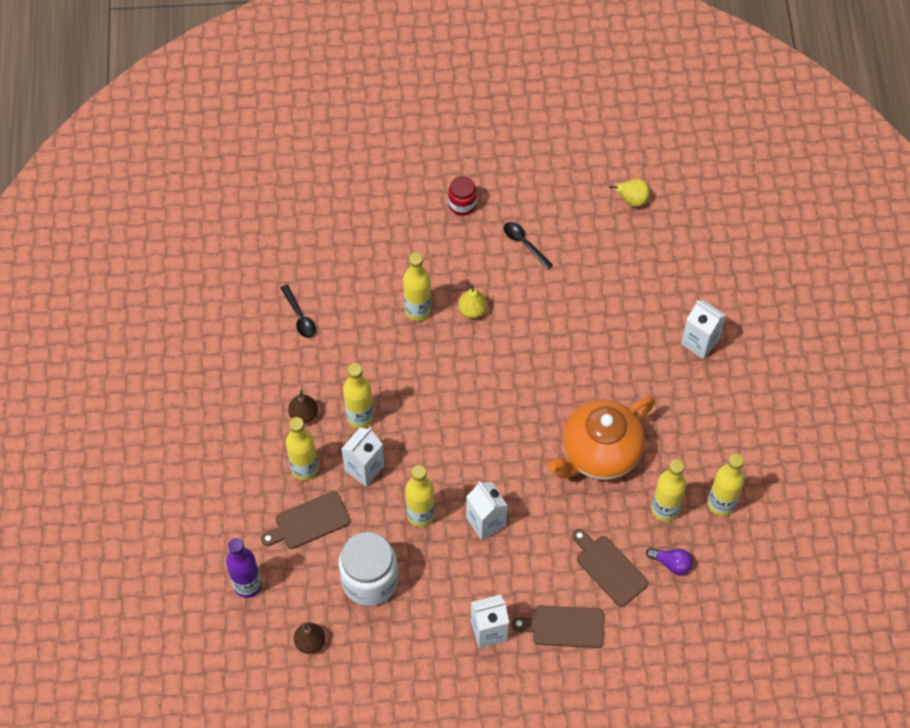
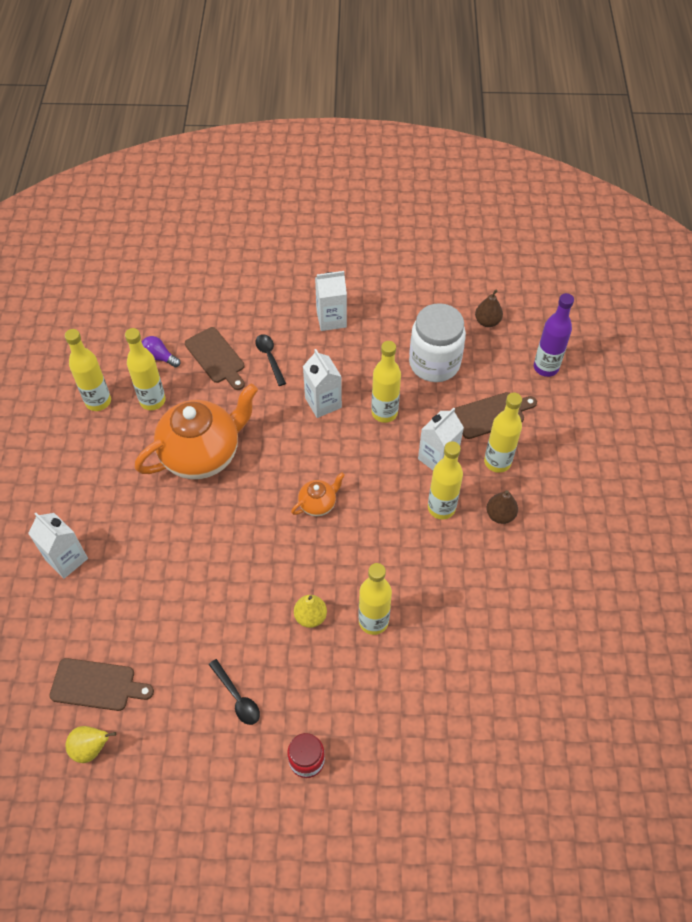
camera: 175 degrees left, 5 degrees down
black spoon [281,285,316,338] -> black spoon moved to [255,334,286,386]
brown cutting board [512,605,604,648] -> brown cutting board moved to [49,658,154,711]
none -> orange teapot [291,472,345,517]

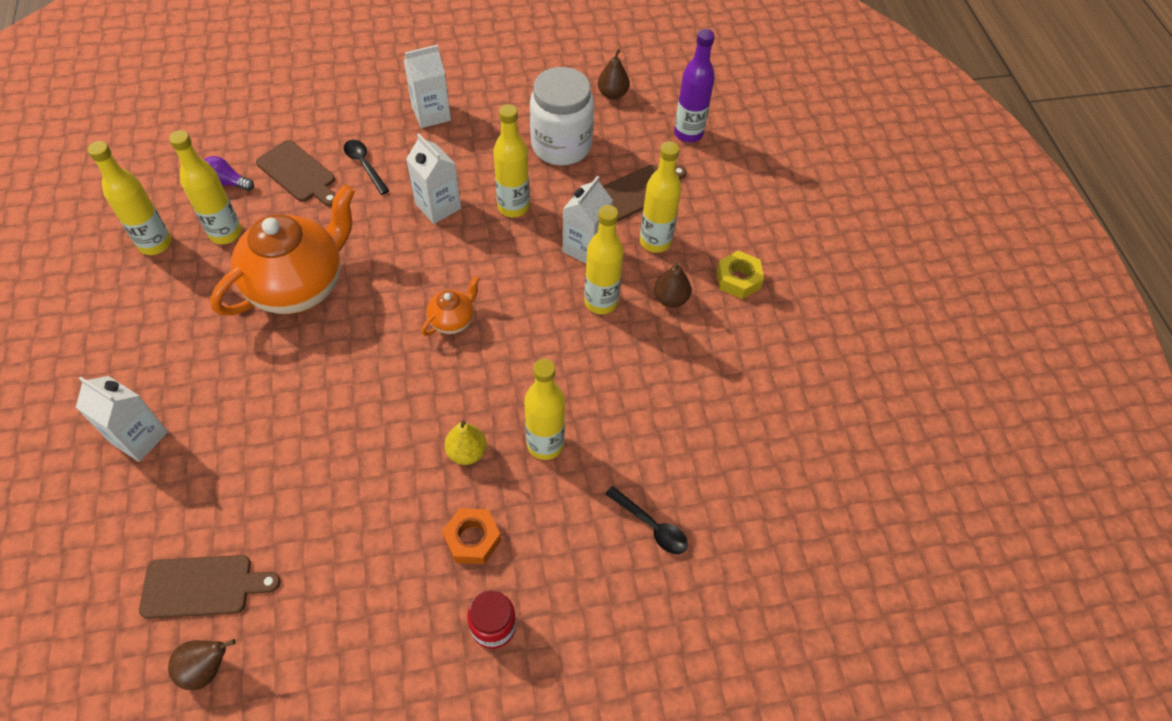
camera: 15 degrees left, 0 degrees up
yellow pear [65,726,116,763] -> brown pear [168,639,236,690]
black spoon [209,659,260,725] -> black spoon moved to [605,486,688,554]
none -> orange nut [442,508,501,564]
none -> yellow nut [717,251,764,299]

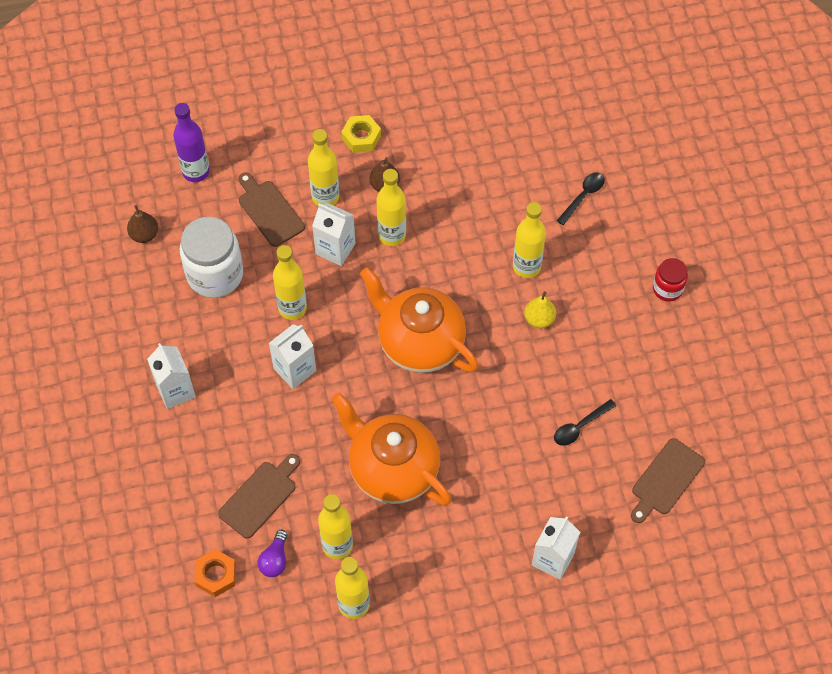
camera: 90 degrees left, 5 degrees up
brown cutting board [139,555,281,619] -> brown cutting board turned 135 degrees counterclockwise [631,438,705,523]
brown pear [168,639,236,690] -> none
black spoon [344,140,389,195] -> black spoon moved to [554,399,616,446]
orange teapot [421,276,480,336] -> orange teapot [360,267,479,373], size x2.23
orange nut [442,508,501,564] -> orange nut moved to [194,549,236,597]

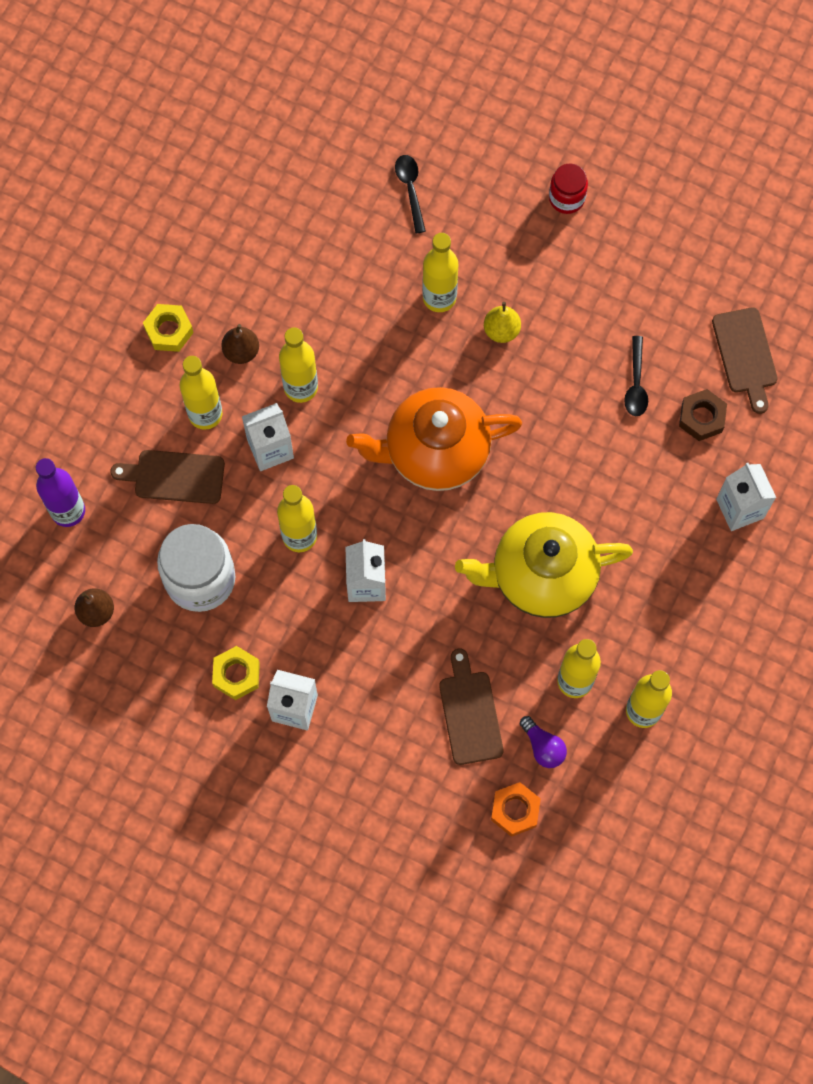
camera: 50 degrees left, 10 degrees up
orange teapot [331,393,451,506] -> yellow teapot [455,512,633,618]
none -> yellow nut [212,646,260,700]
none -> brown nut [679,389,727,441]

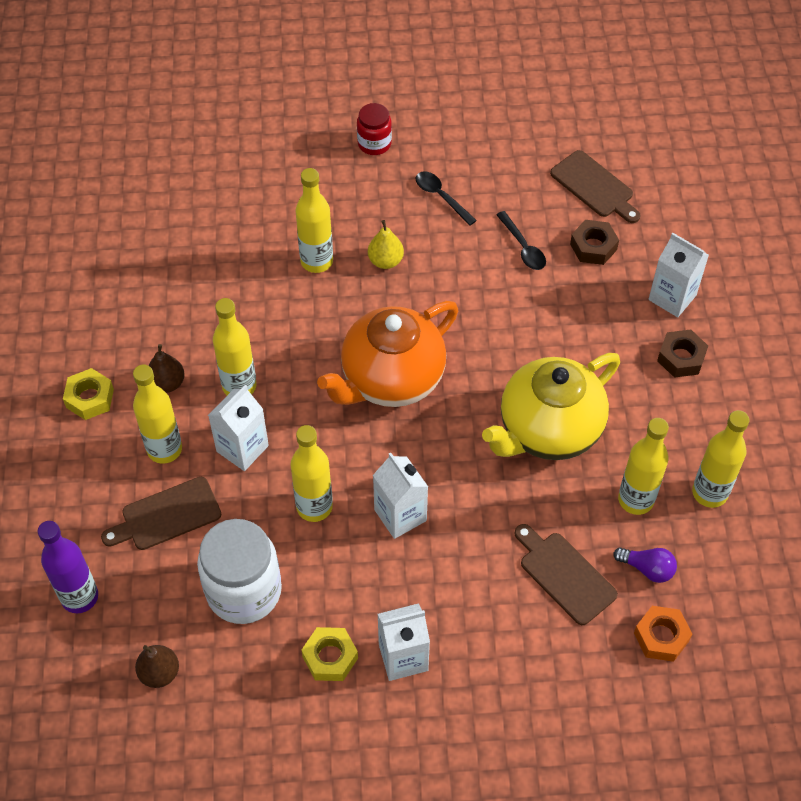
camera: 30 degrees left, 15 degrees down
black spoon [395,155,426,233] -> black spoon moved to [415,171,477,226]
none -> brown nut [657,329,708,378]

